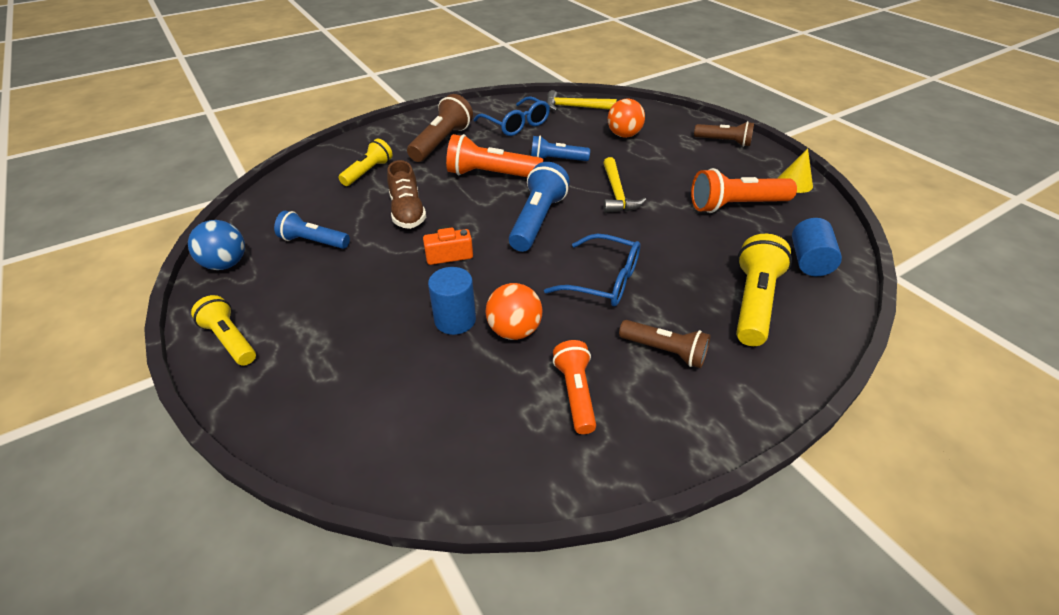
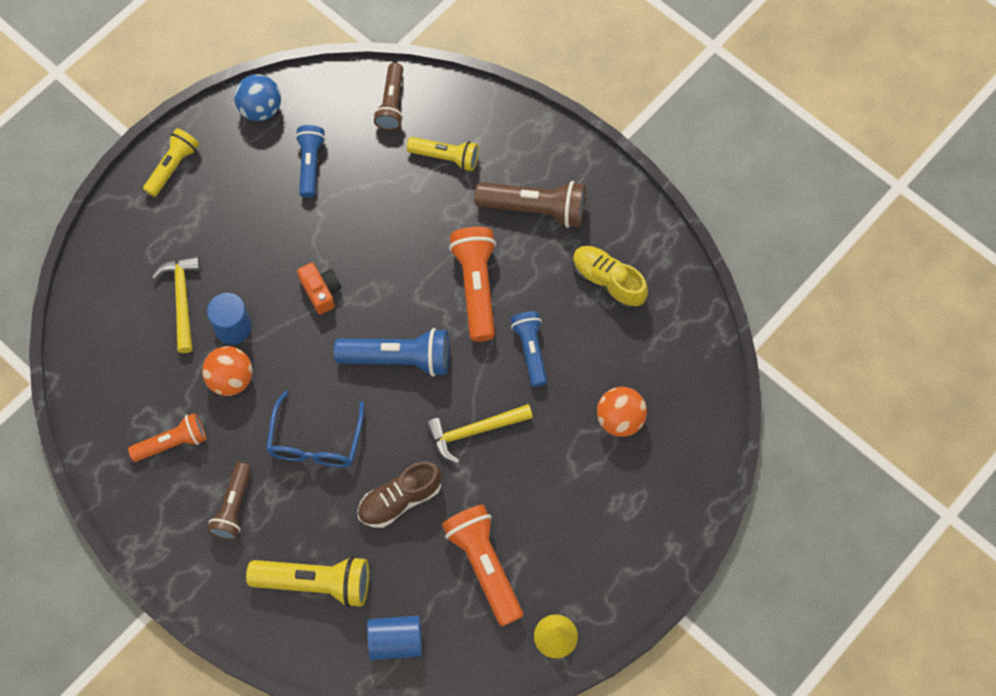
camera: 75 degrees right, 25 degrees up
brown shoe [387,160,426,229] -> brown shoe moved to [357,461,442,528]
blue glasses [474,96,550,136] -> yellow shoe [573,246,648,310]
yellow hammer [546,90,617,111] -> yellow hammer moved to [152,256,200,353]
brown flashlight [694,121,754,147] -> brown flashlight moved to [374,63,403,131]

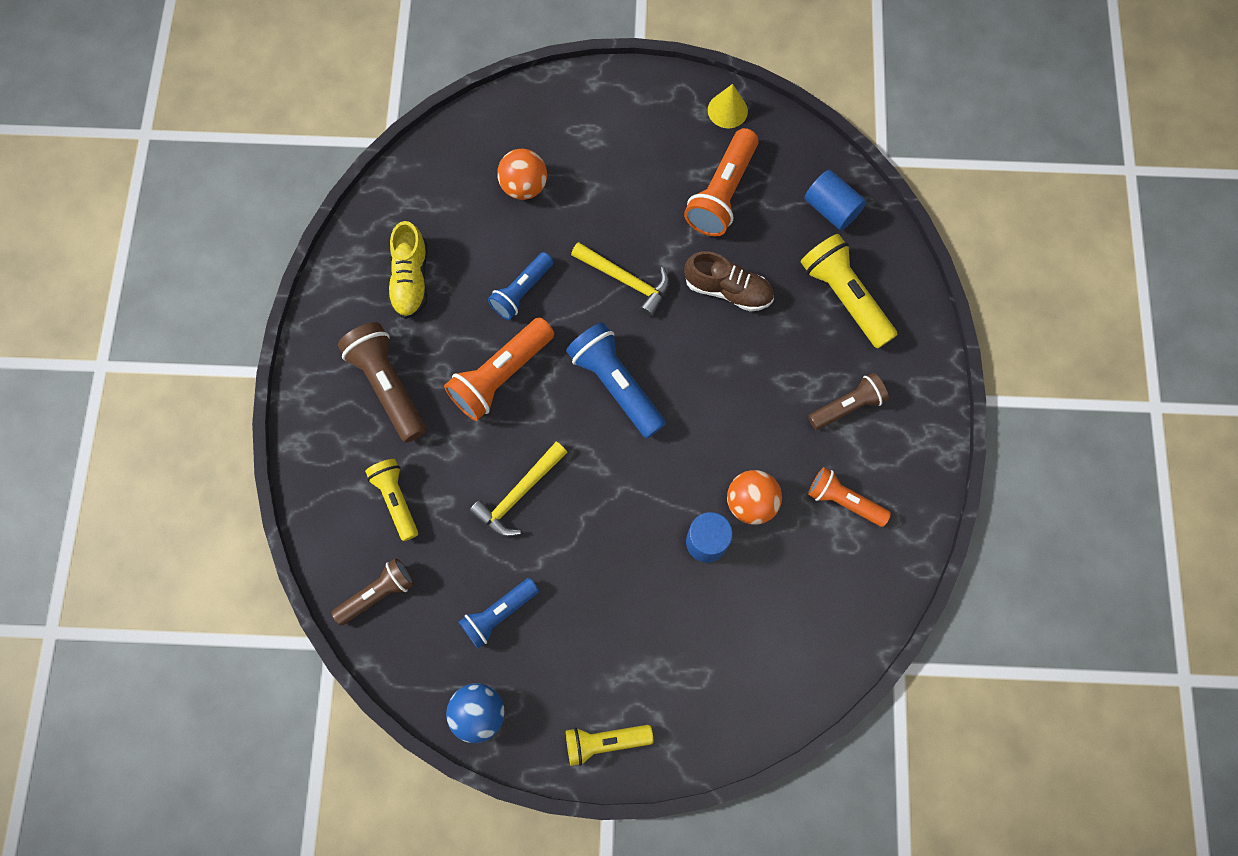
camera: 130 degrees left, 5 degrees up
yellow hammer [152,256,200,353] -> yellow hammer moved to [469,442,568,537]
blue glasses [266,391,364,468] -> none
orange camera [297,263,341,315] -> none

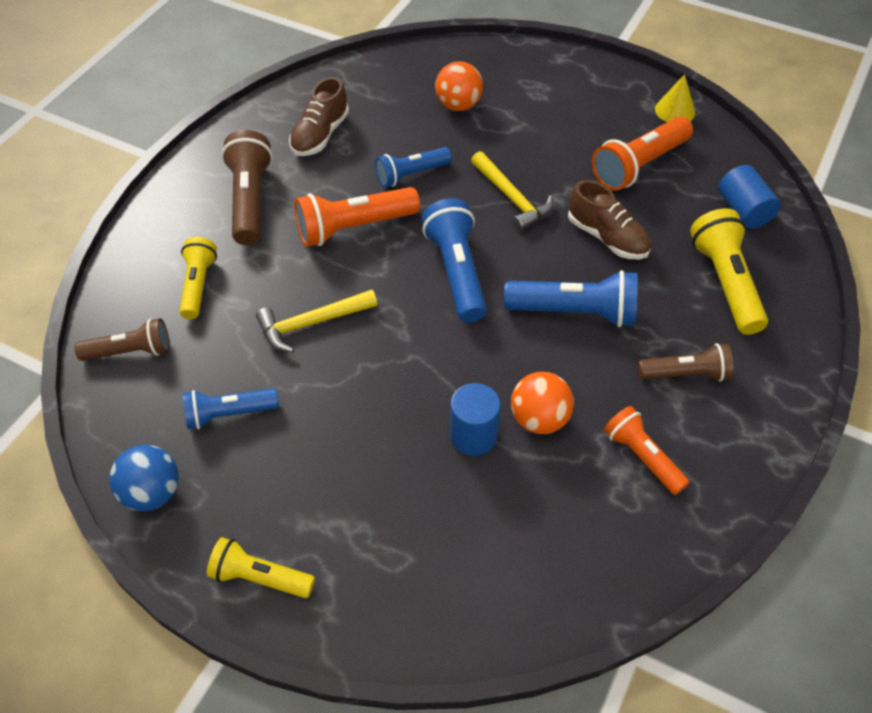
camera: 25 degrees right, 20 degrees down
yellow shoe [388,221,428,319] -> brown shoe [289,77,349,156]
none -> blue flashlight [504,270,638,327]

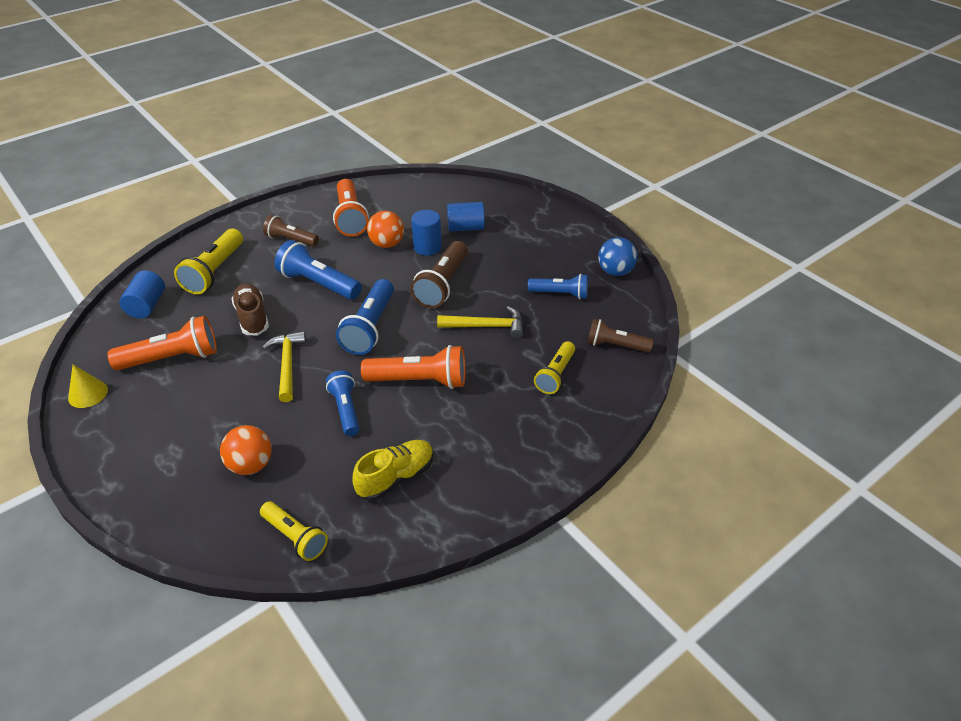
camera: 155 degrees left, 10 degrees down
yellow flashlight [207,537,315,598] -> yellow flashlight moved to [260,501,328,561]
brown flashlight [221,130,273,245] -> brown flashlight moved to [411,241,468,308]
brown shoe [289,77,349,156] -> yellow shoe [352,440,434,501]
blue flashlight [375,147,452,187] -> blue flashlight turned 105 degrees counterclockwise [326,370,360,436]
orange flashlight [604,406,690,495] -> orange flashlight [333,179,369,237], size x1.53
none -> blue cylinder [447,202,485,232]

